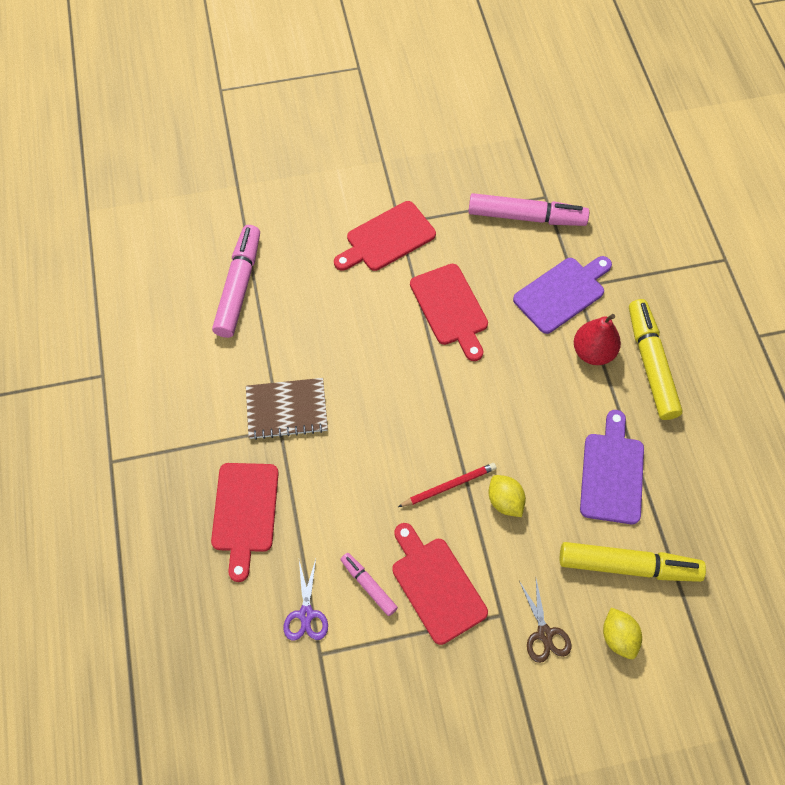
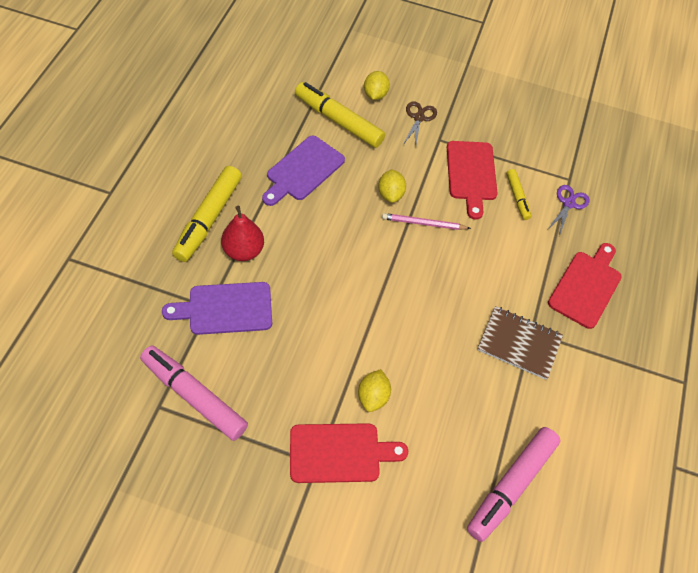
camera: 155 degrees left, 5 degrees down
pink marker [340,553,398,616] -> yellow marker [506,169,531,220]
red pencil [398,463,497,507] -> pink pencil [382,213,471,230]
red cutting board [410,264,488,361] -> none
none -> yellow lemon [358,369,391,412]

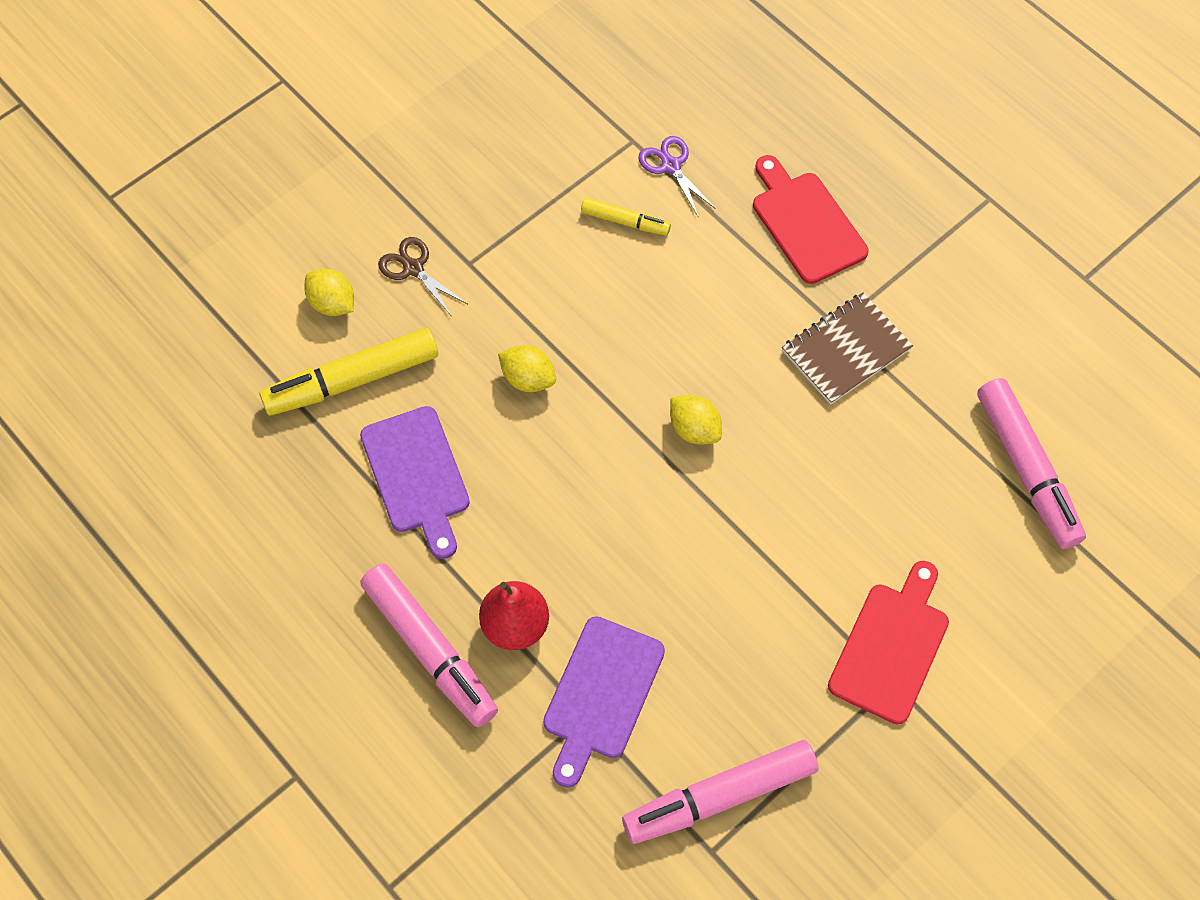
camera: 55 degrees left, 5 degrees up
yellow marker [172,166,242,262] -> pink marker [360,563,498,727]
yellow lemon [358,369,391,412] -> yellow lemon moved to [670,395,722,445]
pink pencil [382,213,471,230] -> none
red cutting board [447,141,497,220] -> none

